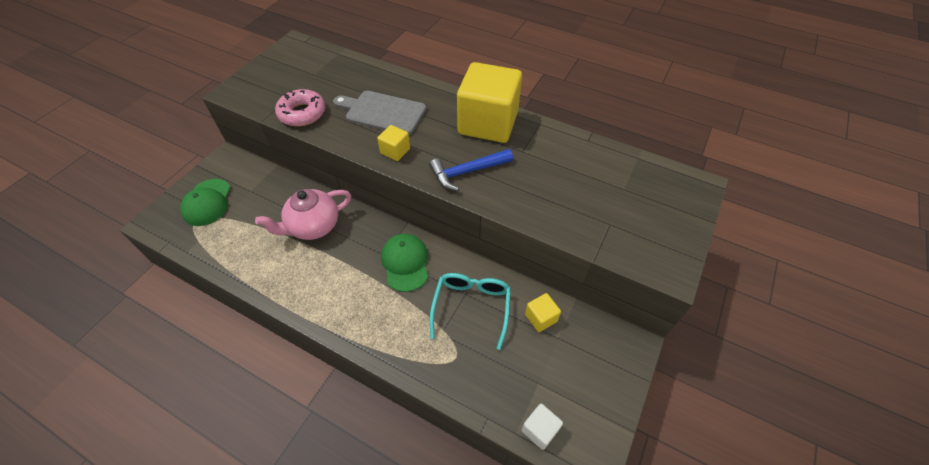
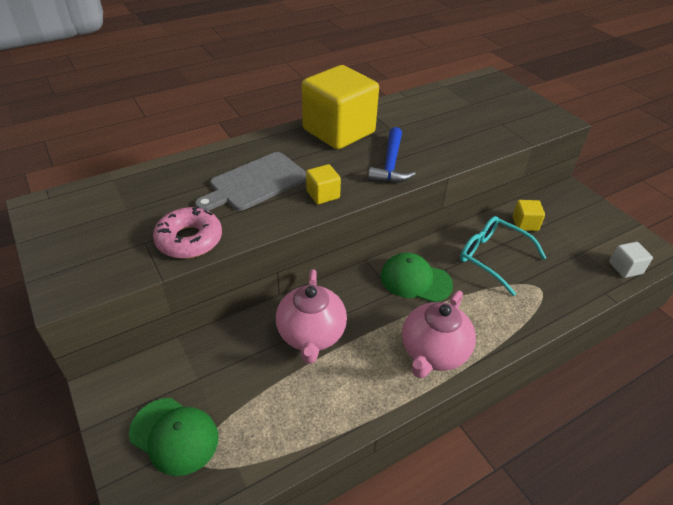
camera: 60 degrees left, 10 degrees down
none -> pink teapot [402,291,476,378]

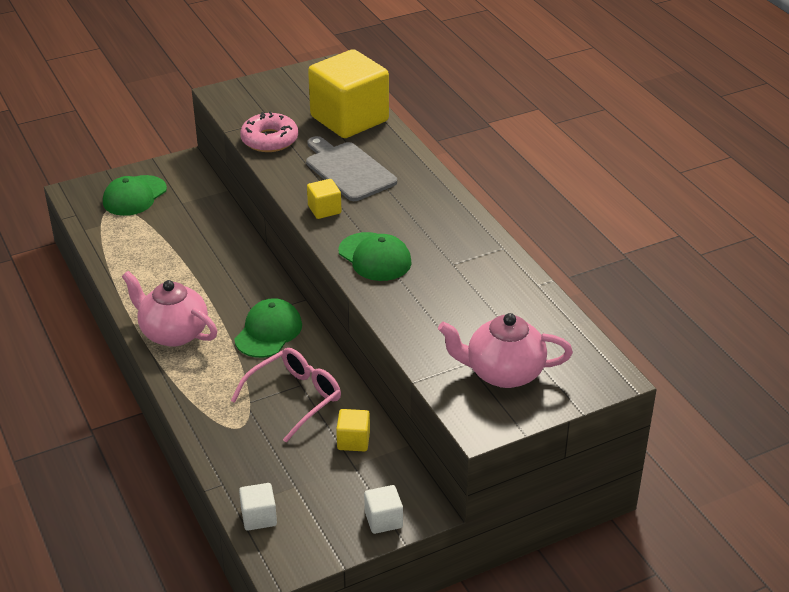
camera: 95 degrees right, 5 degrees down
pink teapot [276,269,347,364] -> pink teapot moved to [438,313,573,388]
yellow cube [302,65,379,150] -> yellow cube moved to [308,49,389,138]
blue hammer [368,127,415,183] -> green cap [338,232,412,281]
turquoise glasses [460,216,546,296] -> pink glasses [231,348,341,442]
none -> white cube [364,485,403,534]

